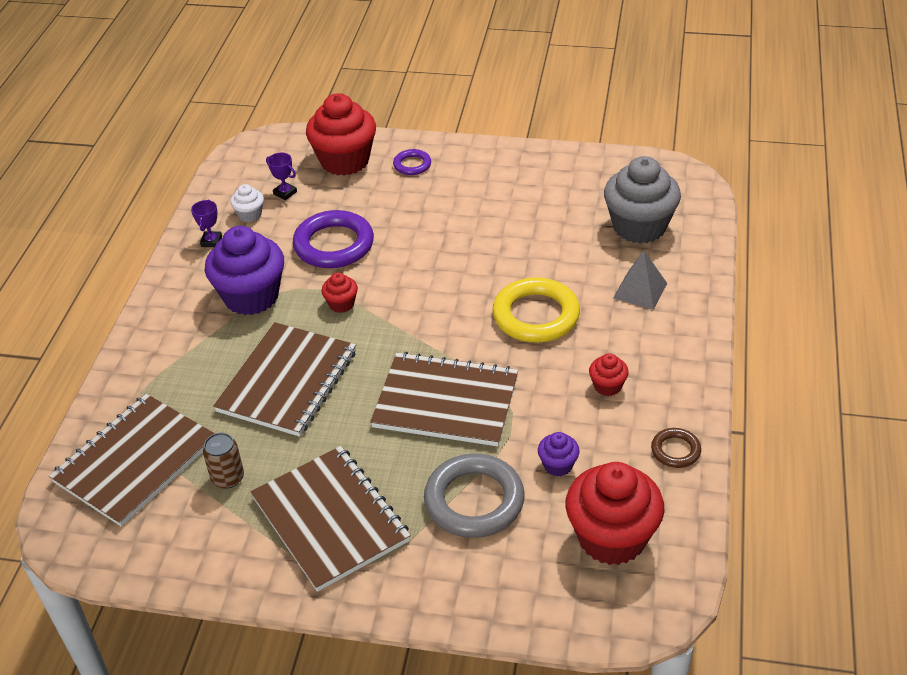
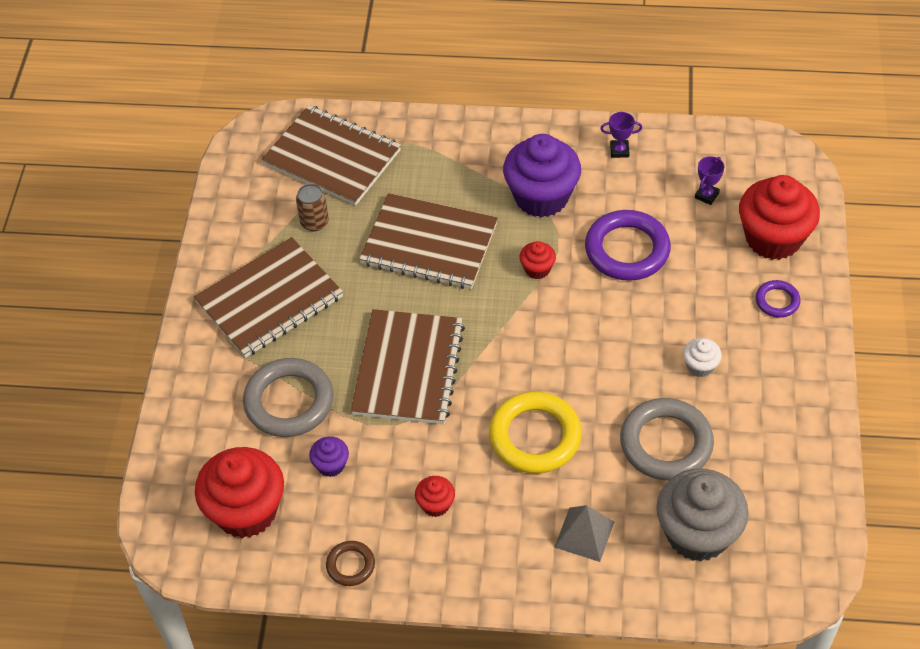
camera: 85 degrees right, 10 degrees up
white cupcake [231,184,264,222] -> white cupcake moved to [683,338,722,377]
none -> grey ring [620,398,714,481]

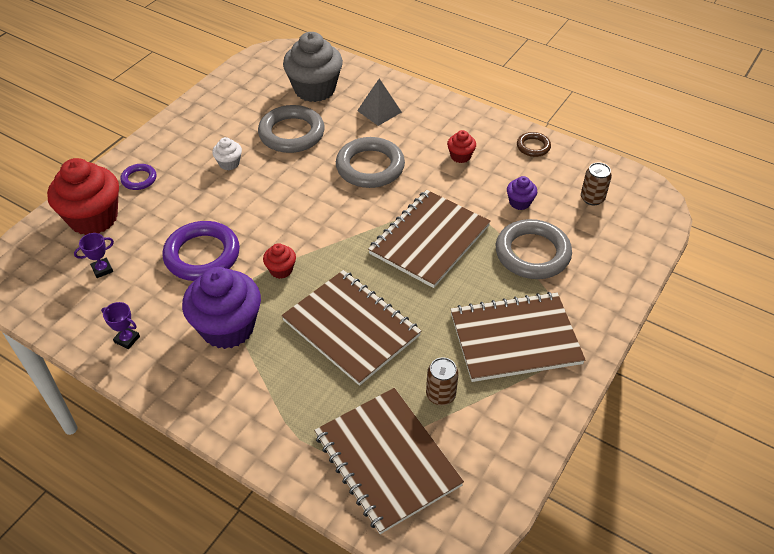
camera: 155 degrees left, 5 degrees down
red cupcake [195,447,284,538] -> brown can [581,162,612,205]
yellow ring [489,392,582,473] -> grey ring [336,137,405,188]

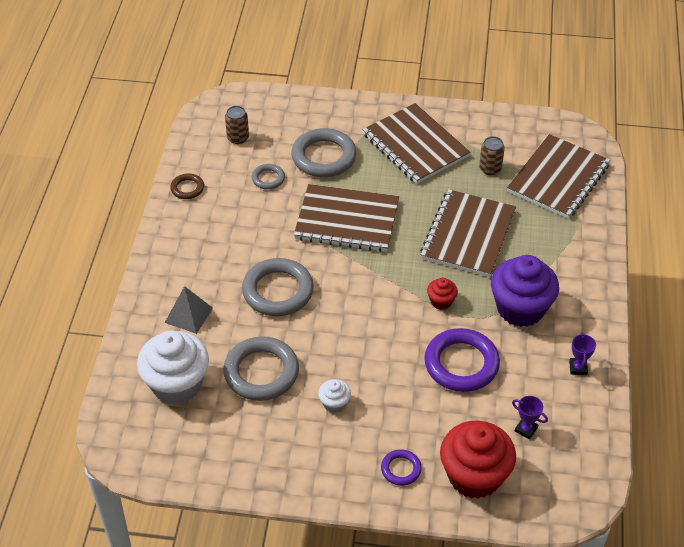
camera: 115 degrees left, 0 degrees up
grey cupcake [283,32,343,102] -> white cupcake [137,331,209,405]
red cupcake [447,130,476,163] -> none
purple cupcake [507,176,537,210] -> grey ring [252,164,285,189]

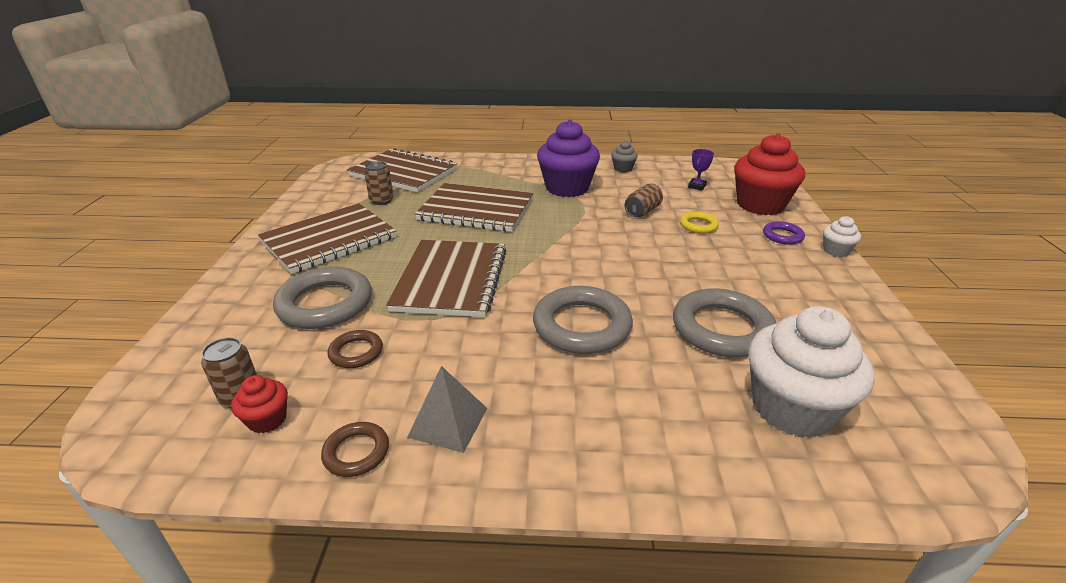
camera: 95 degrees left, 15 degrees down
grey pyramid [165,286,213,334] -> grey pyramid moved to [407,366,487,453]
grey ring [252,164,285,189] -> brown ring [328,330,383,368]
white cupcake [318,379,351,413] -> white cupcake moved to [823,216,861,257]
purple ring [424,328,500,392] -> brown can [625,183,663,217]
red cupcake [427,278,458,310] -> red cupcake moved to [231,375,288,433]
purple trophy [569,332,596,375] -> grey cupcake [611,140,638,173]
none -> yellow ring [680,212,719,233]

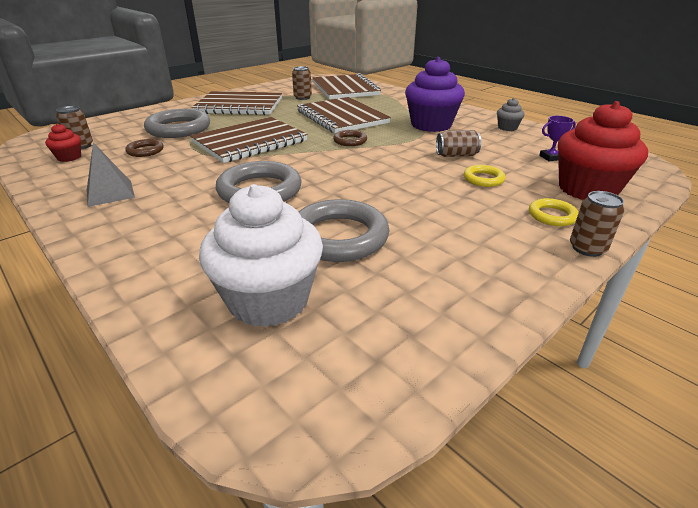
camera: 45 degrees right, 0 degrees up
brown ring [321,422,389,477] -> brown ring moved to [333,130,367,146]
purple ring [763,221,805,245] -> yellow ring [529,198,579,226]
white cupcake [823,216,861,257] -> brown can [570,191,624,257]

